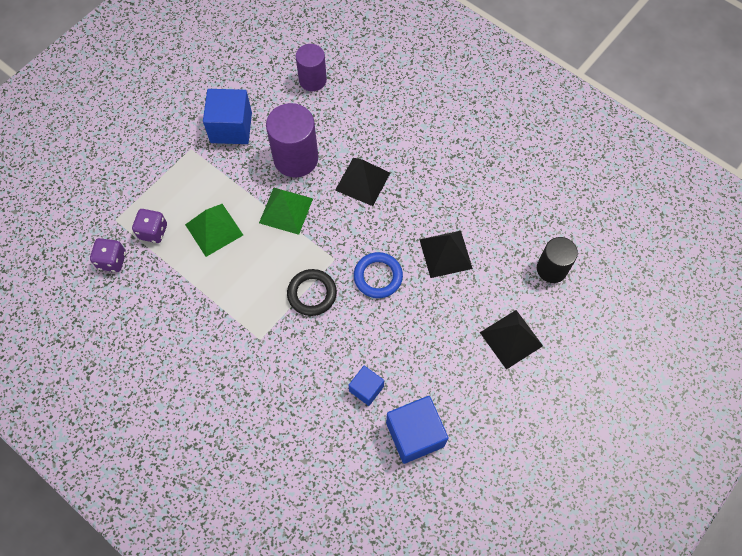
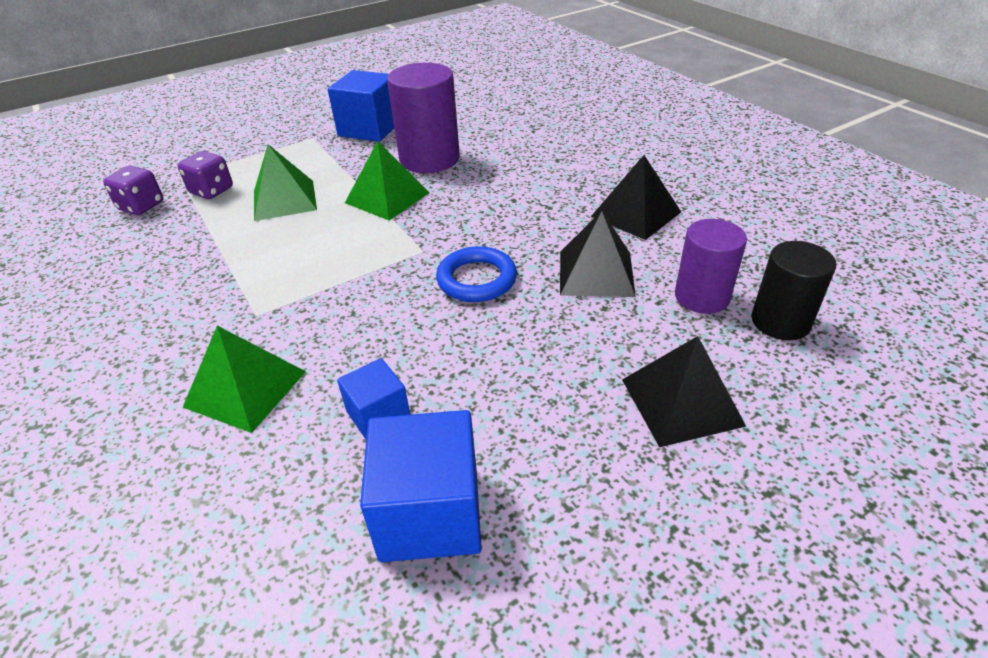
camera: 20 degrees right, 25 degrees down
black ring [287,269,337,316] -> none
purple cylinder [296,44,327,91] -> purple cylinder moved to [675,219,747,314]
black pyramid [335,158,390,206] -> black pyramid moved to [591,155,681,240]
none -> green pyramid [183,326,306,433]

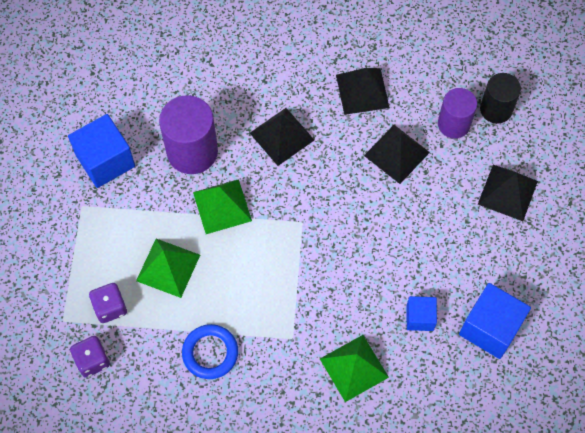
camera: 55 degrees left, 25 degrees up
blue ring [436,246,517,302] -> blue ring moved to [182,324,238,379]
none -> black pyramid [250,108,314,166]

